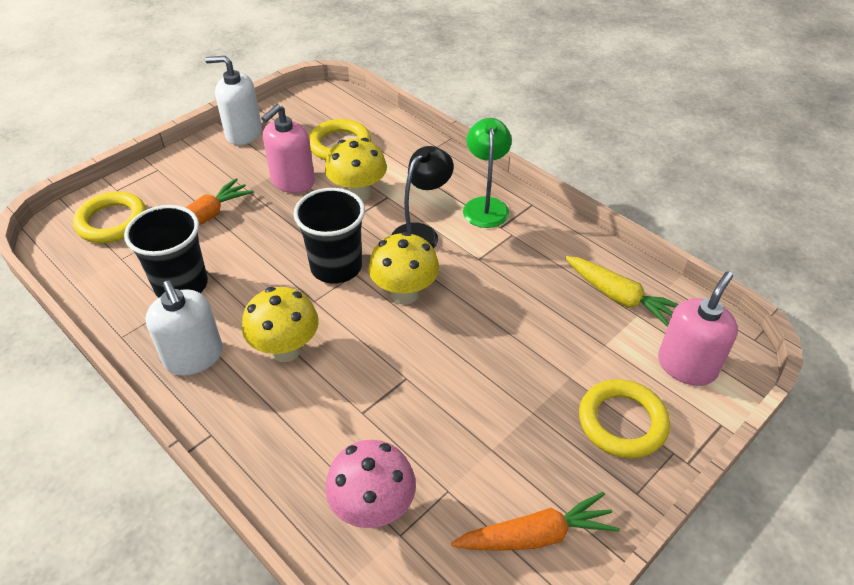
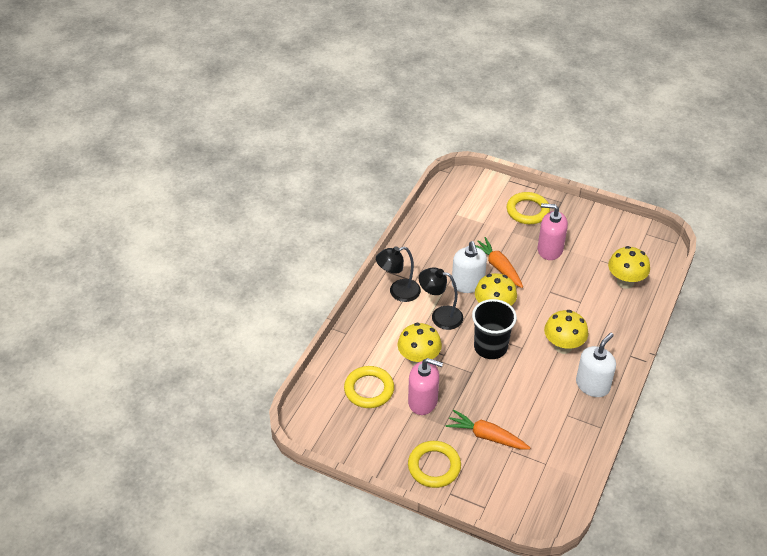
camera: 110 degrees left, 0 degrees up
yellow ring [73,192,147,243] -> yellow ring moved to [408,441,461,488]
black cup [124,205,208,298] -> none
white soap dispenser [205,56,262,145] -> white soap dispenser moved to [452,241,487,293]
pink mushroom [325,440,416,528] -> yellow mushroom [608,246,650,289]
orange carrot [451,492,620,551] -> orange carrot moved to [475,237,523,288]
green lamp [463,118,512,228] -> black lamp [376,246,421,302]
yellow carrot [565,256,678,327] -> none
pink soap dispenser [658,271,738,386] -> pink soap dispenser moved to [538,203,568,260]

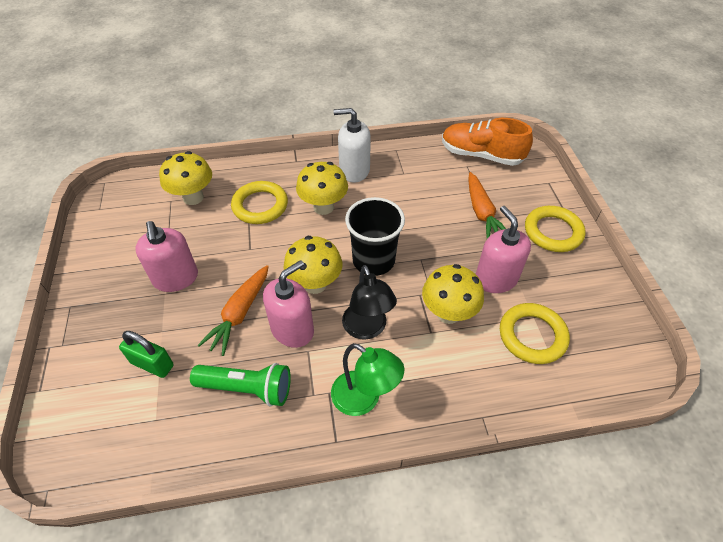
camera: 125 degrees left, 5 degrees up
black lamp [376,246,421,302] -> green lamp [331,343,405,416]
white soap dispenser [452,241,487,293] -> pink soap dispenser [263,260,314,348]
yellow ring [507,192,550,224] -> yellow ring moved to [231,181,288,224]
none -> green padlock [119,331,174,378]
none -> green flashlight [190,363,291,407]
none -> orange shoe [442,118,533,166]

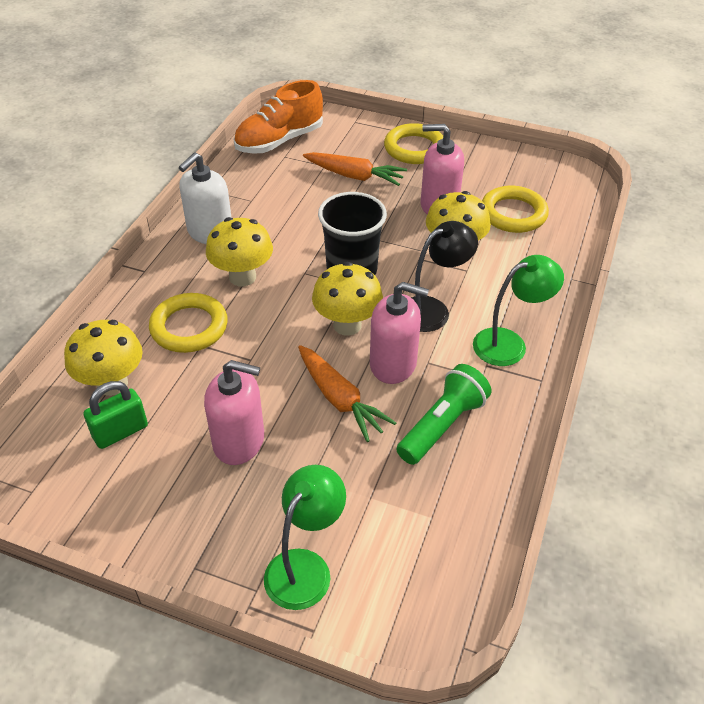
camera: 60 degrees left, 5 degrees down
green padlock [119,331,174,378] -> green padlock moved to [83,381,148,449]
pink soap dispenser [263,260,314,348] -> pink soap dispenser turned 120 degrees clockwise [370,282,429,384]
black lamp [342,265,397,340] -> black lamp turned 45 degrees counterclockwise [411,221,478,332]
none -> green lamp [264,465,346,610]

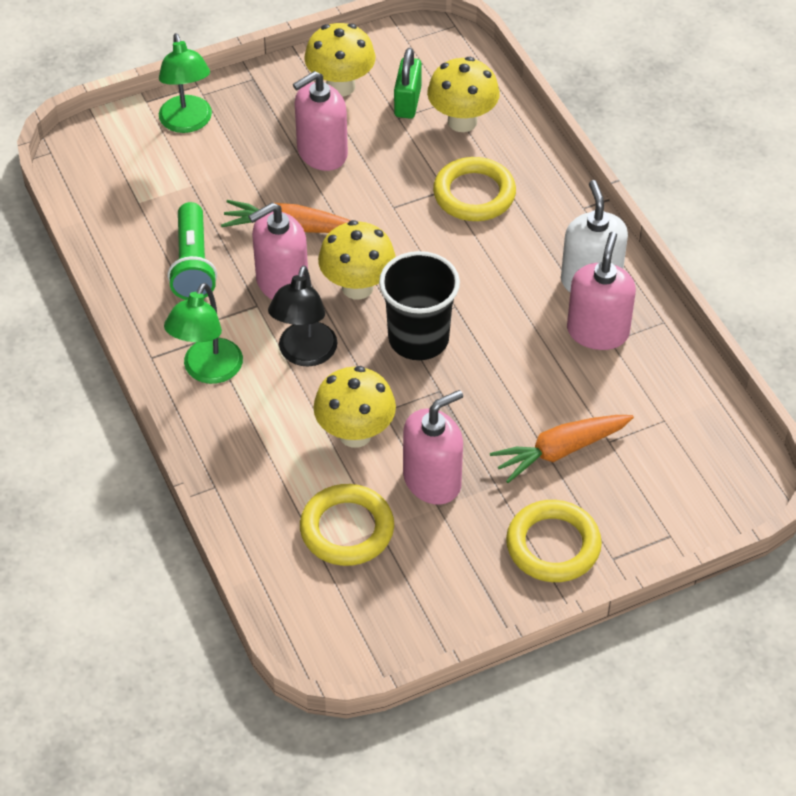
camera: 135 degrees right, 5 degrees up
yellow mushroom [206,217,273,286] -> yellow mushroom moved to [304,23,376,97]
orange shoe [234,80,323,154] -> none
none -> pink soap dispenser [567,232,636,350]

